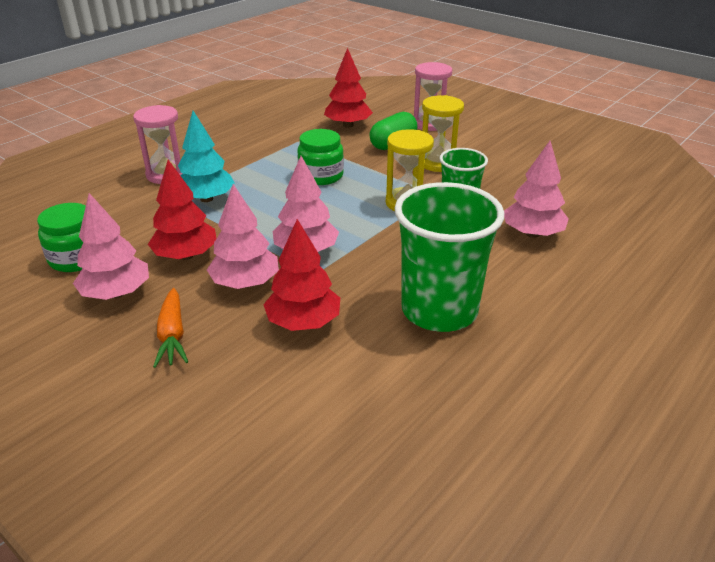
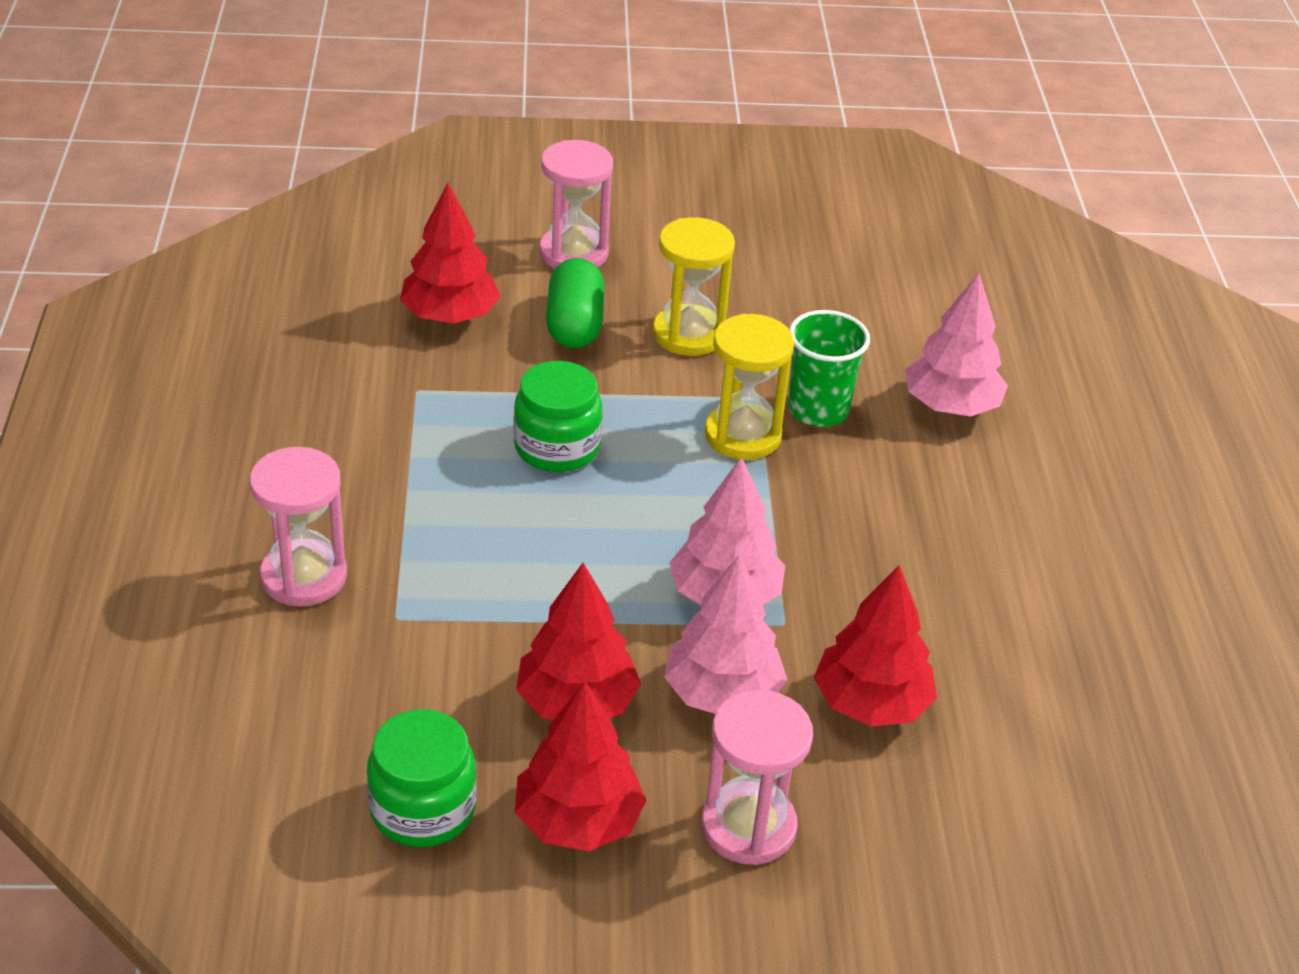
camera: 45 degrees left, 5 degrees up
pink tree [73,193,149,300] -> red tree [515,681,646,851]
orange carrot [153,288,188,368] -> pink hourglass [701,690,813,865]
turquoise tree [178,111,235,202] -> none
green cup [394,182,504,332] -> none

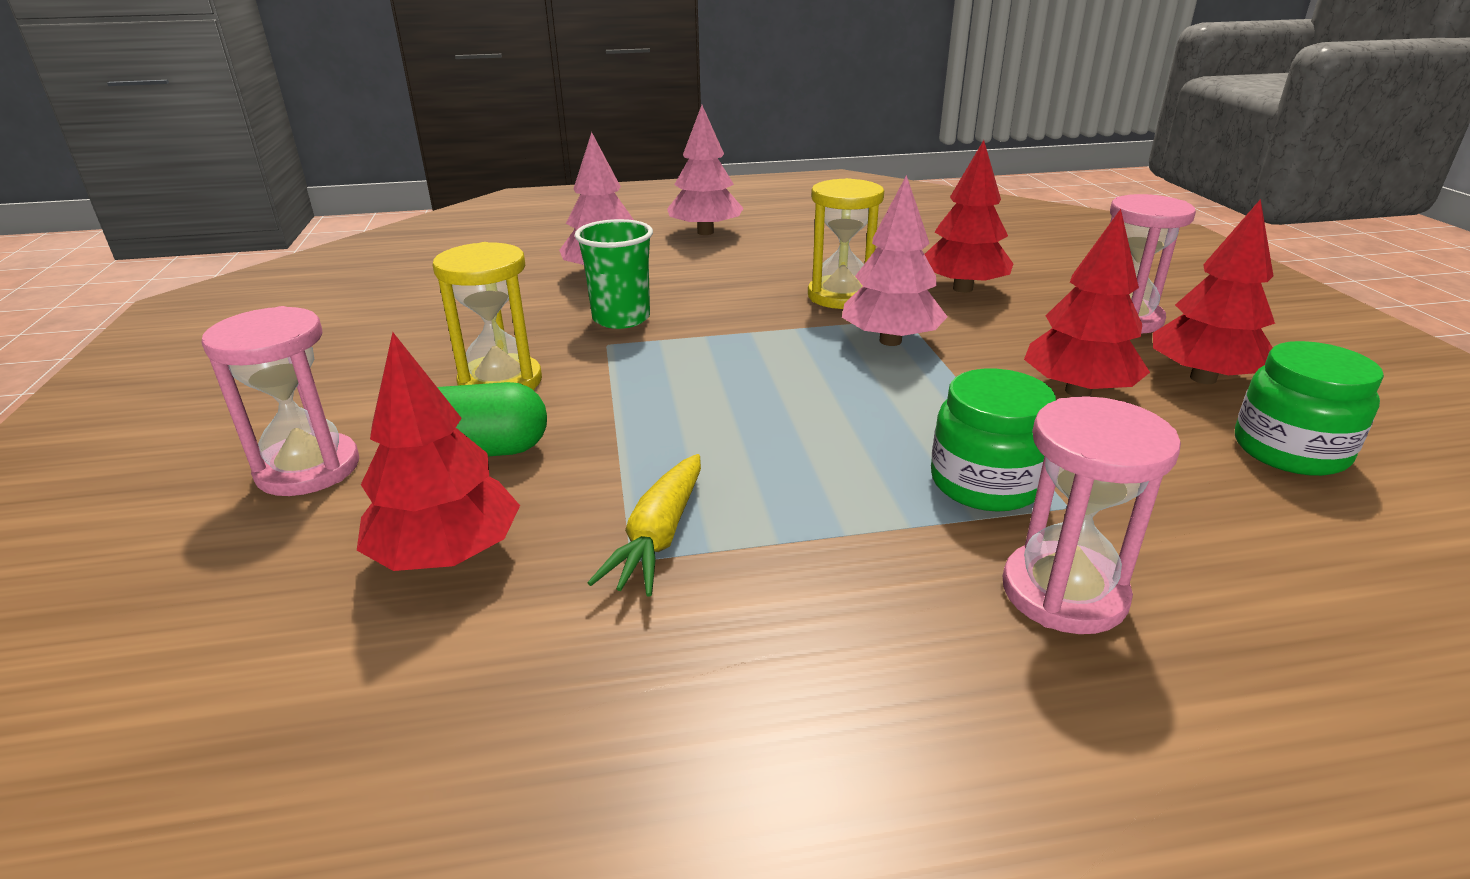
camera: 95 degrees left, 10 degrees down
green jar [513,361,603,472] -> green jar moved to [931,369,1056,512]
pink tree [664,555,788,714] -> pink tree moved to [667,105,744,235]
yellow hourglass [705,314,794,460] -> yellow hourglass moved to [808,178,884,309]
none -> yellow carrot [588,454,701,597]

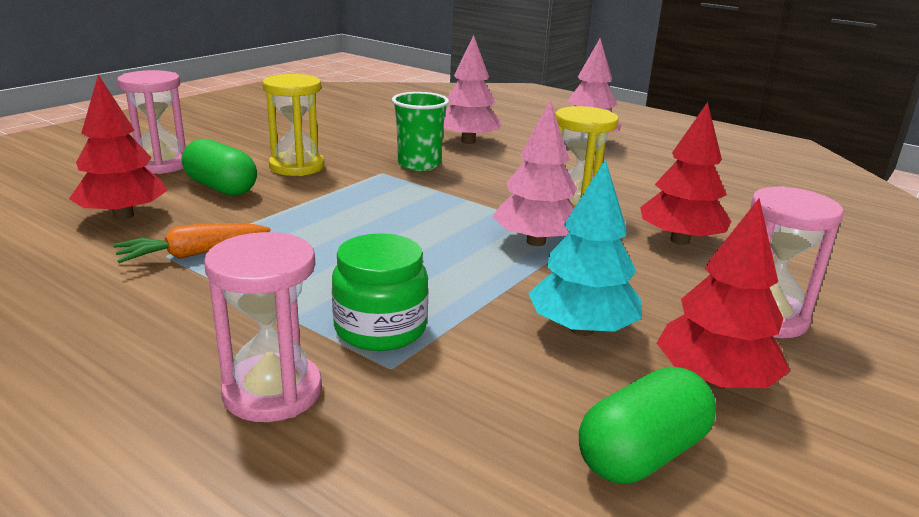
camera: 45 degrees right, 5 degrees down
yellow carrot [588,454,701,597] -> orange carrot [113,223,271,263]
red tree [1024,209,1150,397] -> turquoise tree [528,159,642,336]
green jar [1235,341,1384,476] -> green capsule [579,367,716,484]

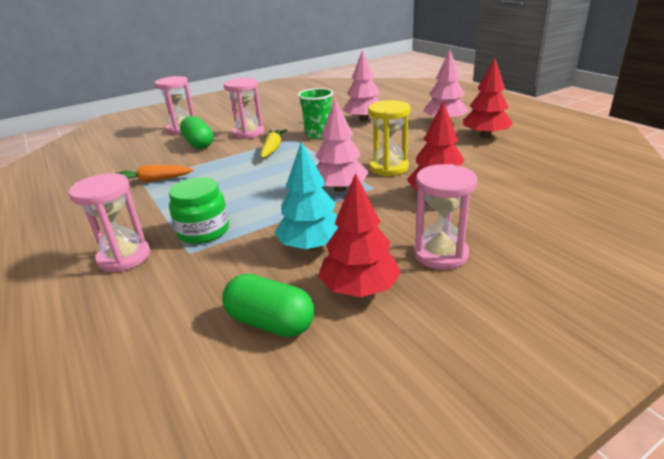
camera: 25 degrees right, 5 degrees up
red tree [69,75,167,220] -> red tree moved to [463,58,513,138]
yellow hourglass [263,74,325,176] -> pink hourglass [224,78,264,139]
green capsule [579,367,716,484] -> green capsule turned 45 degrees clockwise [222,274,314,337]
none -> yellow carrot [260,129,287,158]

